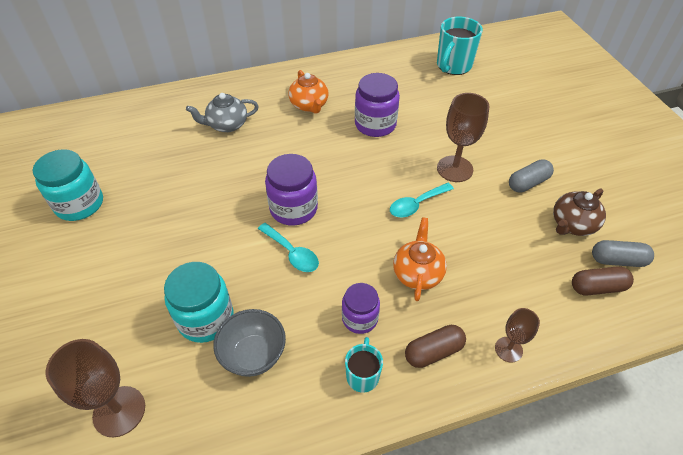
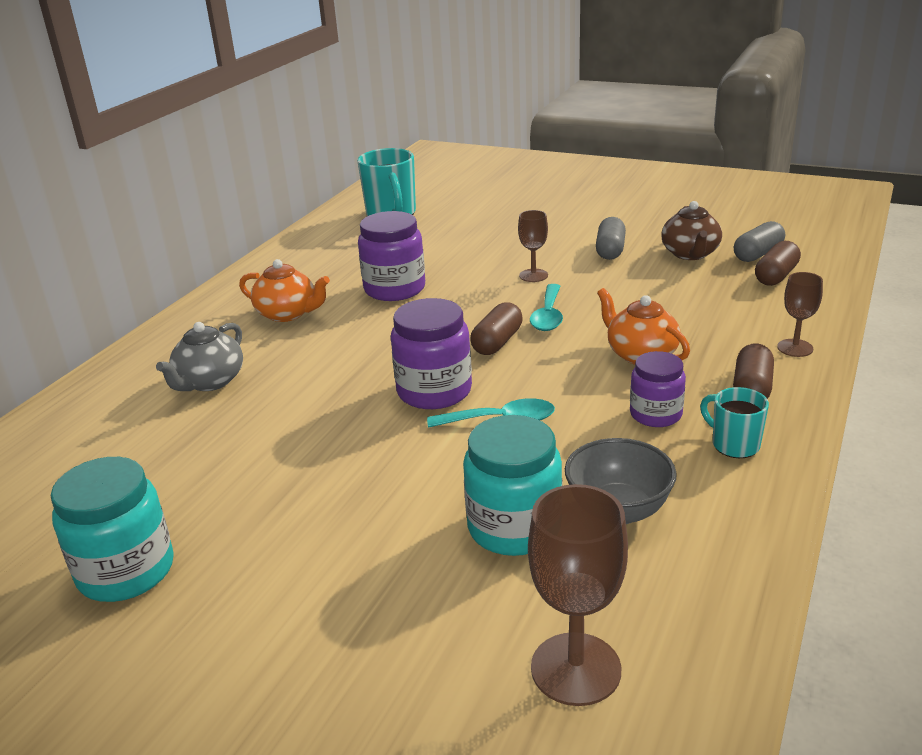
camera: 45 degrees left, 20 degrees down
brown goblet [437,93,490,182] -> brown goblet [518,210,548,282], size x0.59
none -> brown capsule [471,302,523,355]

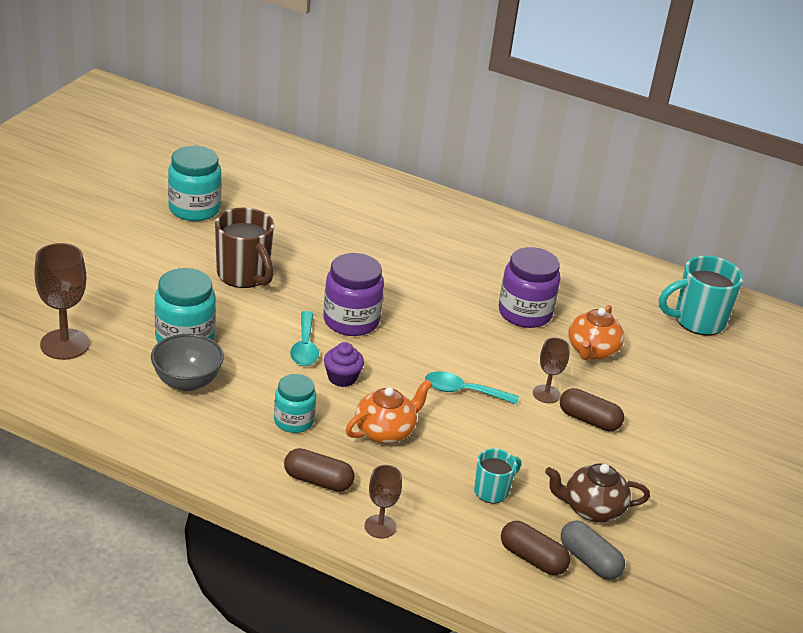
camera: 85 degrees right, 5 degrees up
grey teapot [156,322,243,391] -> none
orange teapot [239,259,330,322] -> orange teapot moved to [568,305,624,360]
brown capsule [471,302,523,355] -> brown capsule moved to [560,388,624,431]
grey capsule [596,217,626,260] -> none
purple jar [630,351,686,427] -> turquoise jar [274,374,316,433]
turquoise mug [700,387,769,458] -> turquoise mug moved to [474,449,521,504]
none -> brown mug [215,208,274,288]
none -> purple cupcake [324,342,364,387]

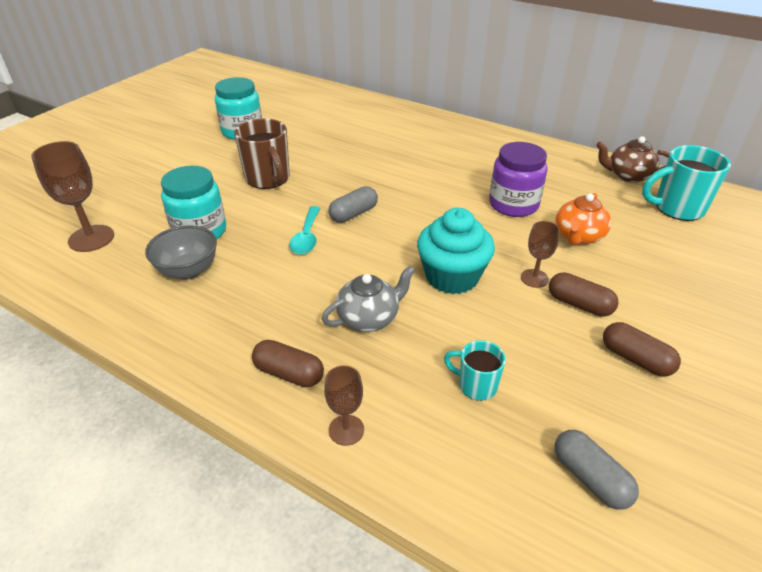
camera: 10 degrees right, 5 degrees up
turquoise jar [274,374,316,433] -> none
purple jar [323,253,384,336] -> grey capsule [328,186,378,223]
purple cupcake [324,342,364,387] -> none
orange teapot [346,379,432,444] -> grey teapot [322,265,415,332]
turquoise spoon [425,371,519,404] -> turquoise cupcake [417,208,495,294]
turquoise mug [474,449,521,504] -> turquoise mug turned 120 degrees counterclockwise [444,340,506,401]
brown capsule [501,521,570,575] -> brown capsule moved to [603,322,681,377]
brown teapot [545,464,650,522] -> brown teapot moved to [596,136,670,183]

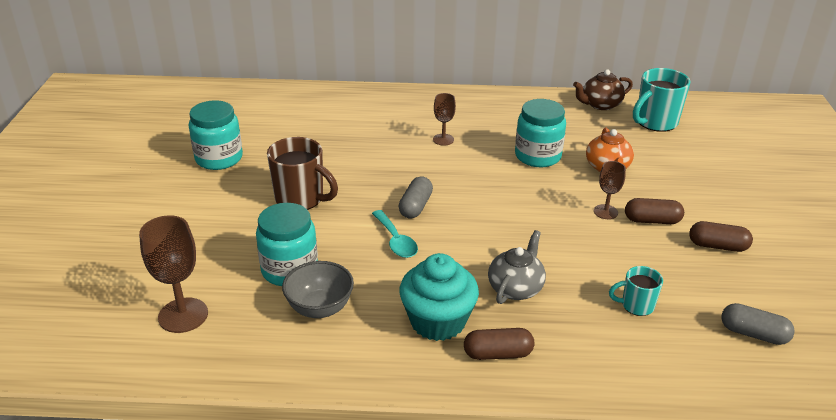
camera: 30 degrees left, 5 degrees down
brown goblet [324,365,364,446] -> brown goblet moved to [433,93,456,146]
turquoise cupcake [417,208,495,294] -> turquoise cupcake moved to [399,253,479,341]
purple jar [489,142,548,217] -> turquoise jar [515,99,566,167]

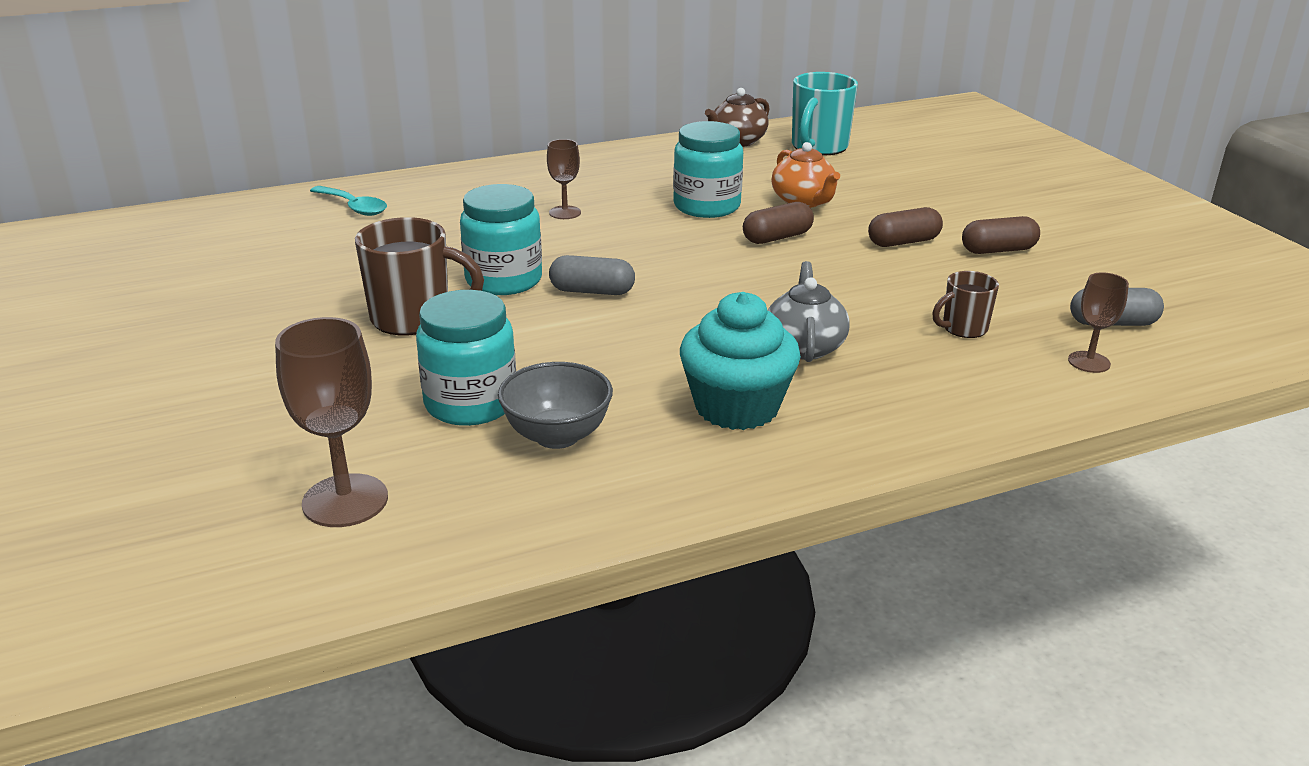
camera: 25 degrees left, 5 degrees down
turquoise jar [189,100,243,170] -> turquoise jar moved to [460,184,542,295]
turquoise spoon [372,210,418,258] -> turquoise spoon moved to [310,186,387,216]
grey capsule [399,176,433,219] -> grey capsule turned 75 degrees counterclockwise [549,255,635,295]
brown capsule [464,328,534,360] -> brown capsule moved to [743,202,814,244]
brown goblet [594,161,626,219] -> brown goblet moved to [1068,273,1129,373]
turquoise mug [609,266,663,316] -> brown mug [932,271,999,338]

